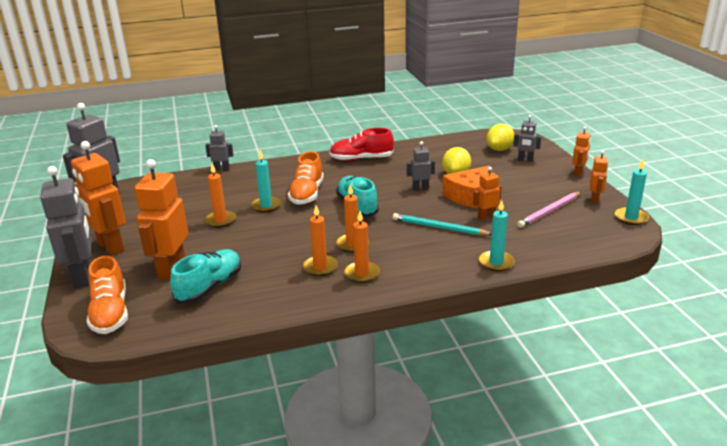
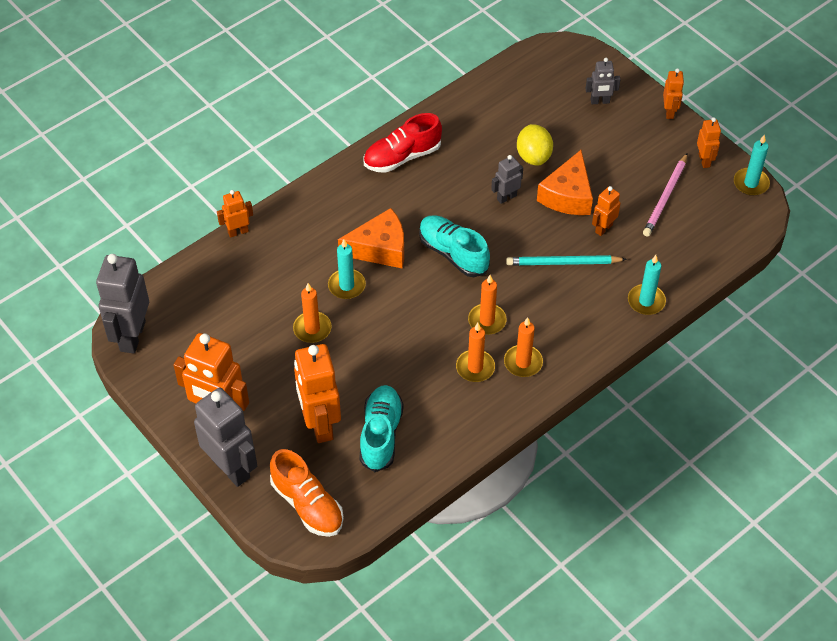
camera: 25 degrees left, 25 degrees up
grey robot [205,125,233,171] -> orange robot [217,190,253,238]
orange shoe [288,151,324,205] -> orange cheese [338,208,404,268]
yellow lemon [487,124,514,151] -> none

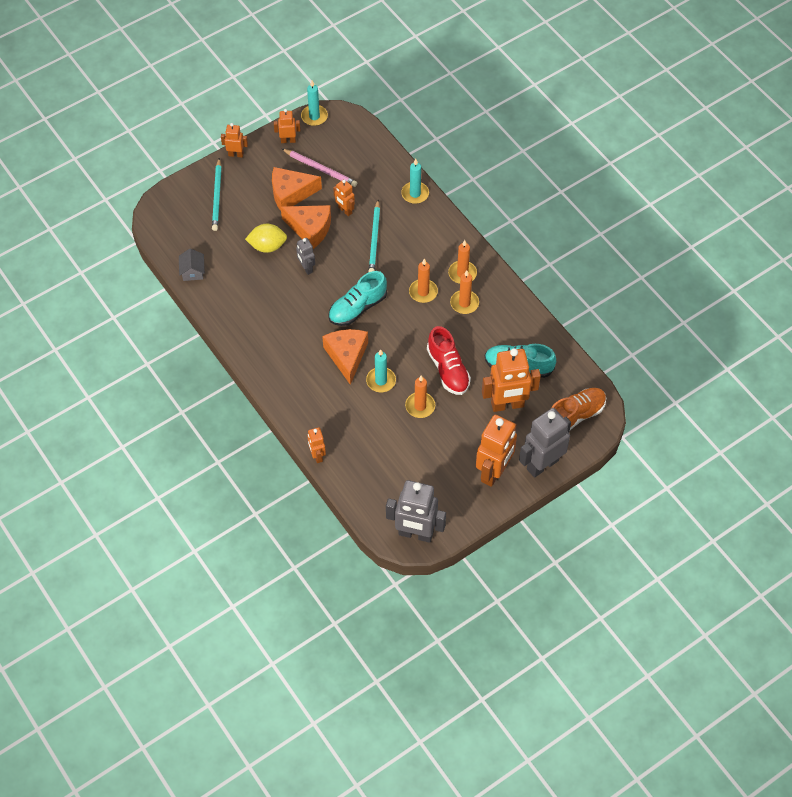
camera: 85 degrees left, 5 degrees up
red shoe [363,113,442,173] -> red shoe moved to [427,326,471,395]
grey robot [586,58,621,104] -> turquoise pencil [212,158,222,231]
none -> grey house [179,248,205,281]
none -> orange cheese [272,167,322,211]

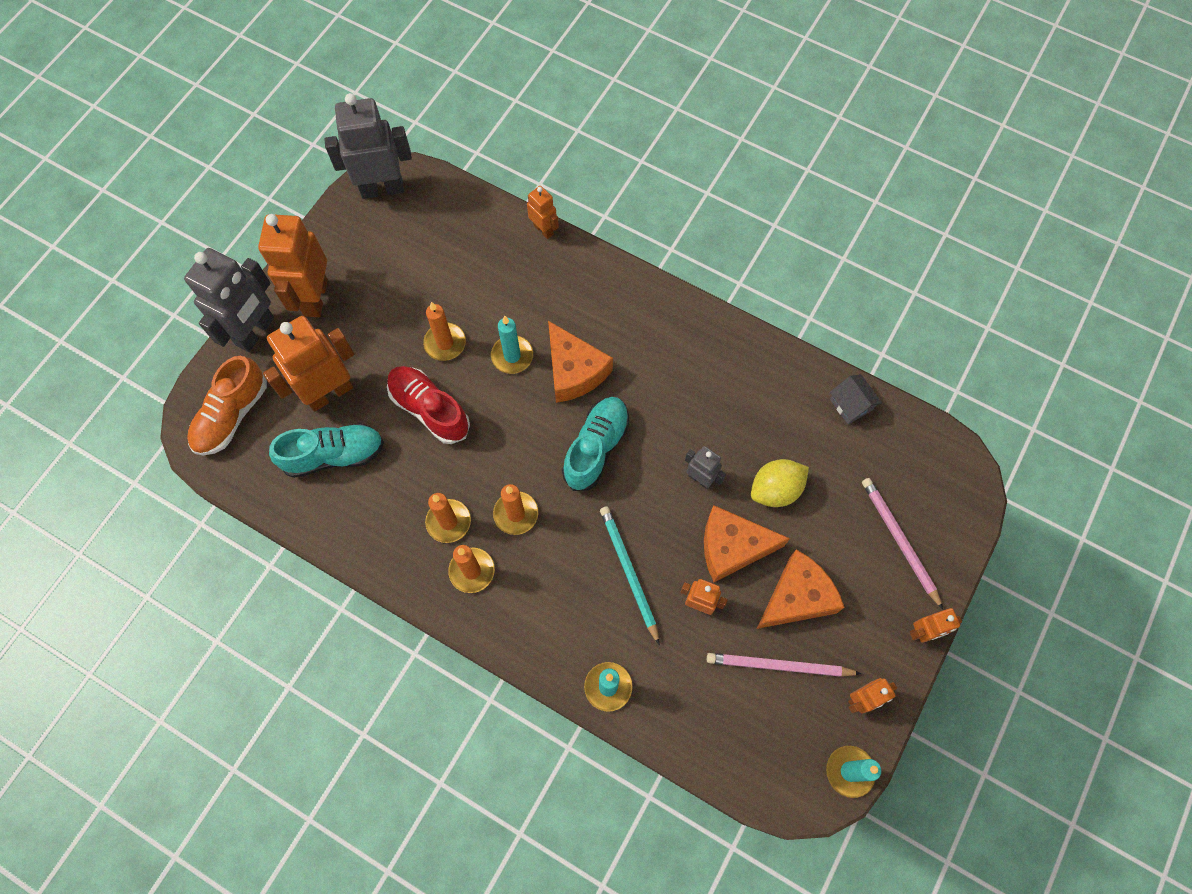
camera: 155 degrees right, 10 degrees up
turquoise pencil [212,158,222,231] -> pink pencil [862,478,943,609]

